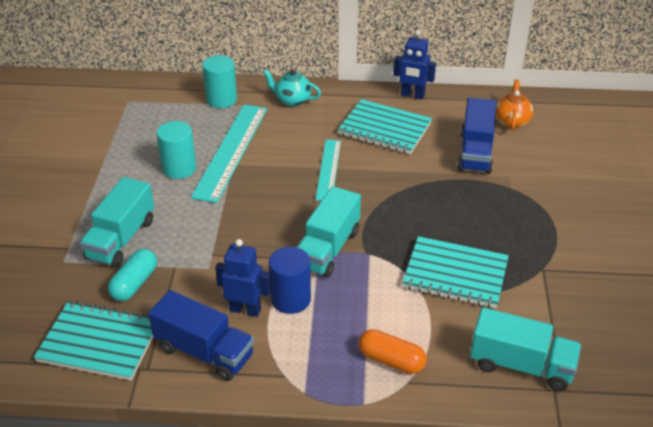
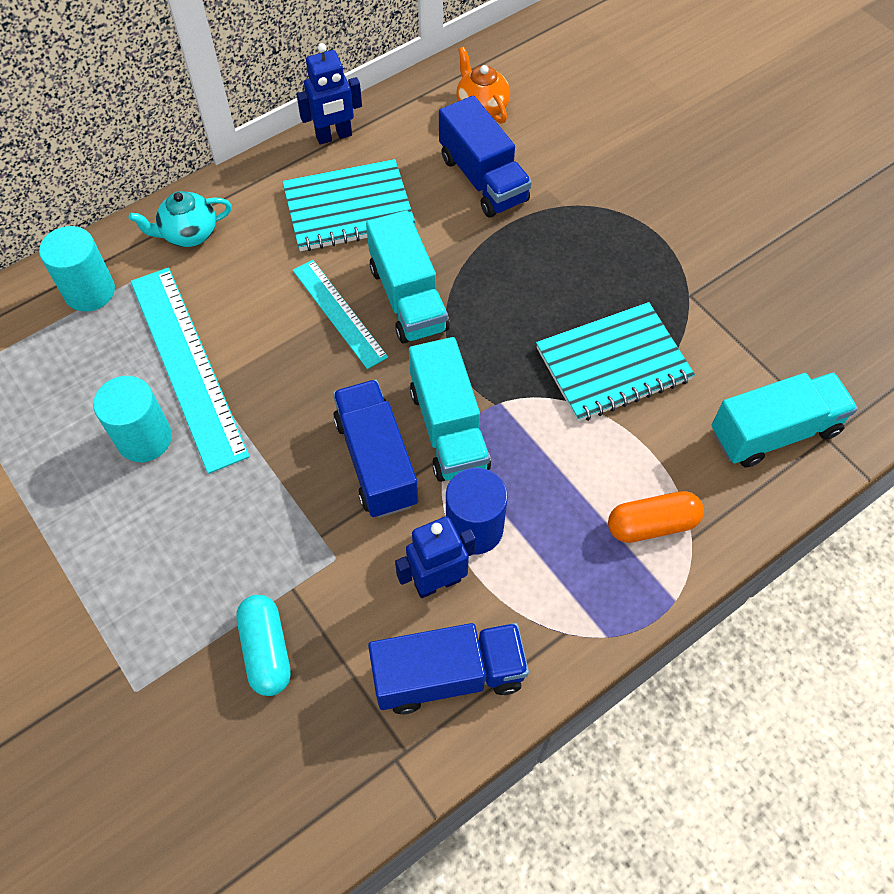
camera: 40 degrees left, 20 degrees up
turquoise notebook [34,301,153,381] -> none
turquoise truck [80,177,154,267] -> turquoise truck moved to [366,210,450,344]
none -> blue truck [333,380,418,518]

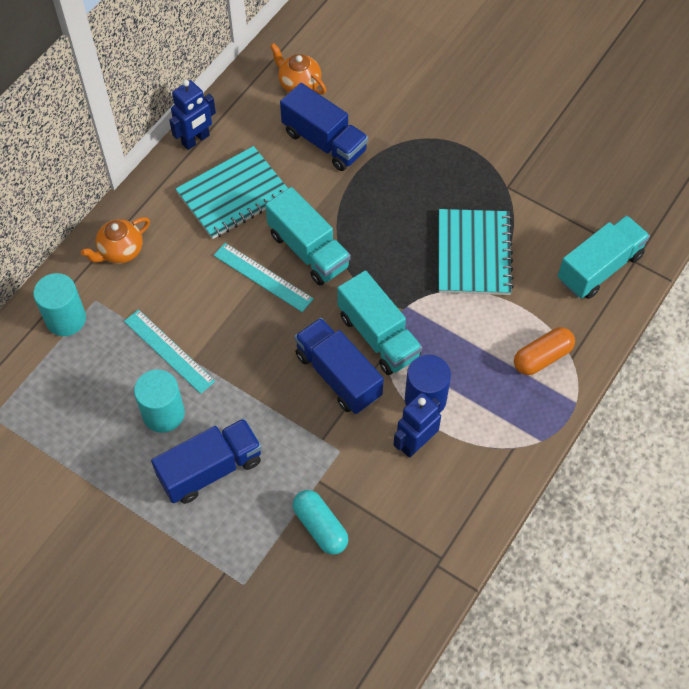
camera: 20 degrees left, 0 degrees up
turquoise teapot [129,191,232,247] -> orange teapot [81,217,150,264]
turquoise ruler [131,267,250,474] -> turquoise ruler [124,309,215,394], size x0.60
blue truck [368,623,529,714] -> blue truck moved to [151,418,262,504]
turquoise notebook [536,302,695,422] -> turquoise notebook turned 45 degrees counterclockwise [439,209,514,295]

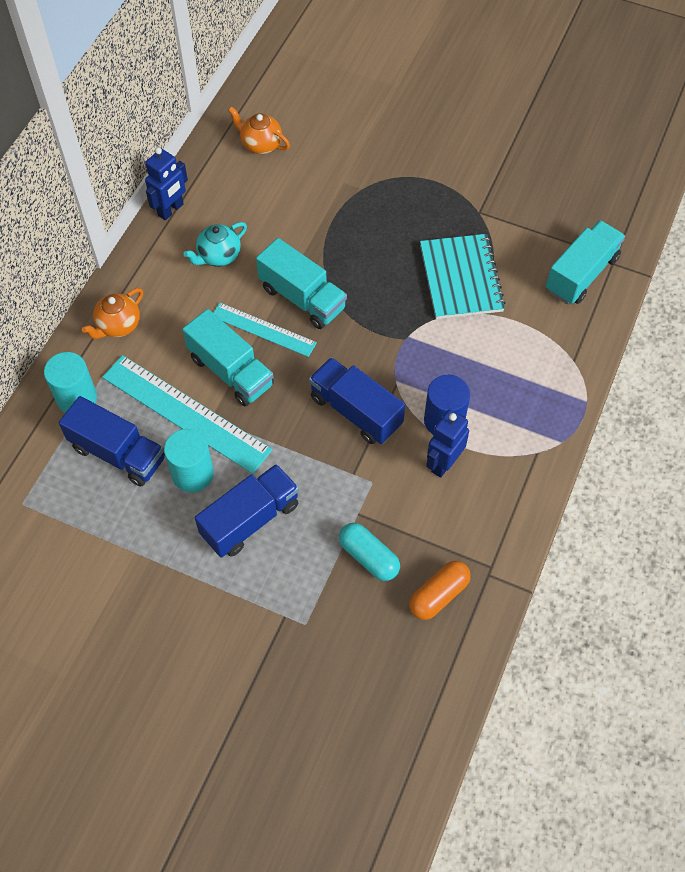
camera: 10 degrees left, 0 degrees up
turquoise ruler [124,309,215,394] -> turquoise ruler [102,355,272,474], size x1.67
turquoise notebook [175,146,288,239] -> turquoise teapot [184,222,247,267]
blue truck [280,83,368,171] -> blue truck moved to [59,396,165,486]
turquoise truck [337,271,422,375] -> turquoise truck moved to [182,309,274,407]
orange capsule [514,327,575,375] -> orange capsule moved to [409,561,471,620]

